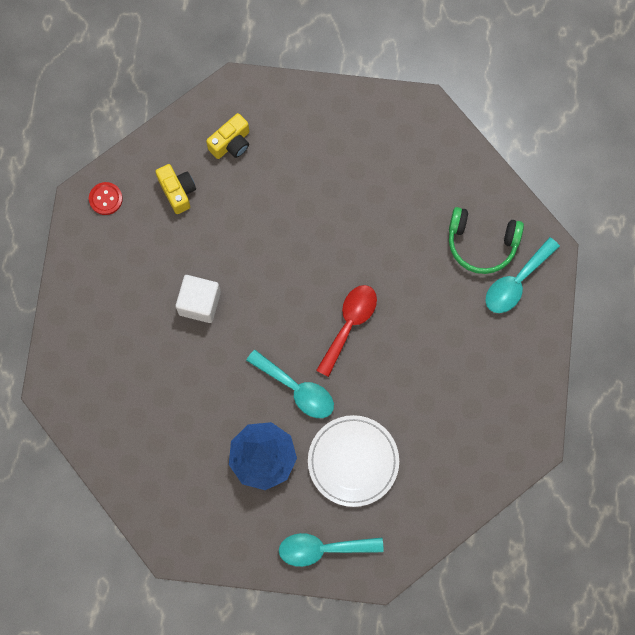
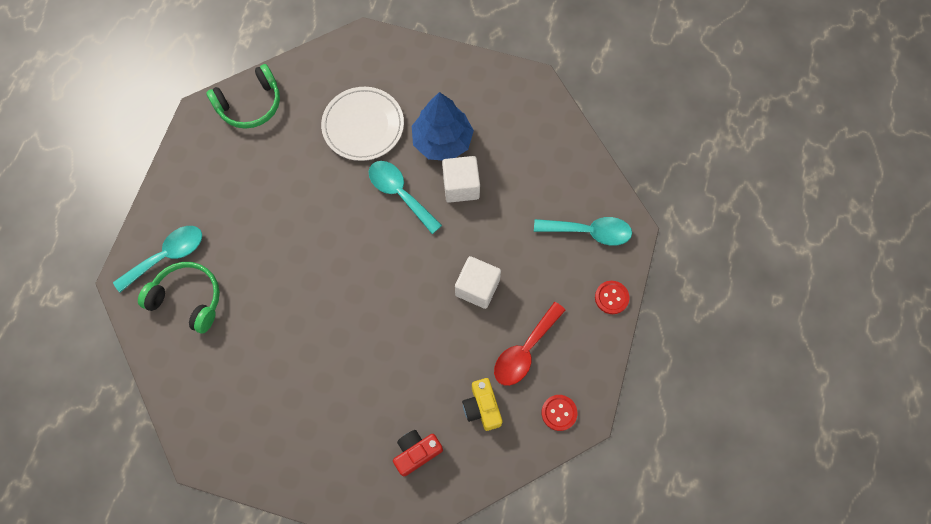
camera: 170 degrees left, 5 degrees down
yellow camera [206,113,249,159] -> red camera [393,430,443,476]
turquoise spoon [279,533,384,567] -> turquoise spoon moved to [534,217,632,246]
red spoon [316,285,377,377] -> red spoon moved to [494,302,565,386]
none -> green headphones [206,64,280,129]
none -> white cube [442,156,480,203]
none -> red button [595,281,629,314]

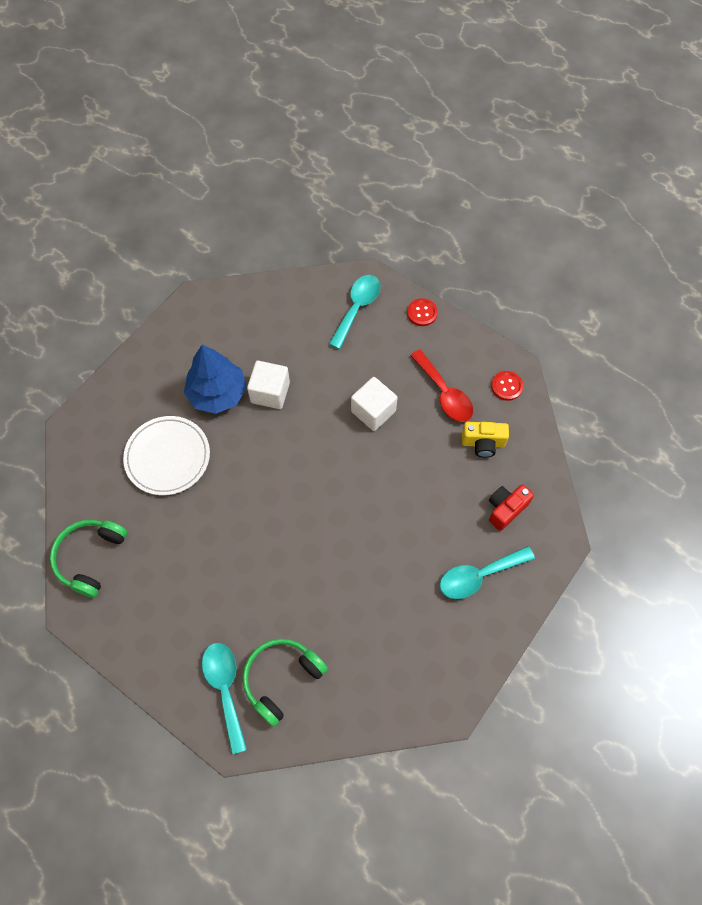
camera: 70 degrees left, 5 degrees down
green headphones [206,64,280,129] -> green headphones turned 150 degrees counterclockwise [50,520,128,598]
turquoise spoon [369,161,442,234] -> turquoise spoon moved to [440,546,535,599]
red camera [393,430,443,476] -> red camera turned 60 degrees clockwise [489,484,534,531]

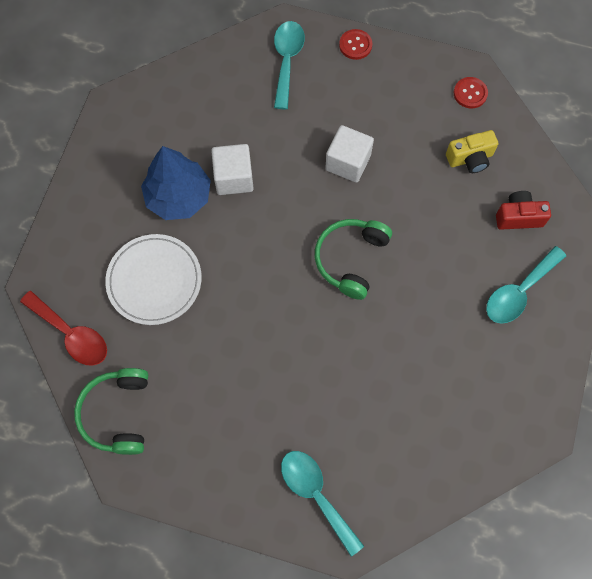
camera: 20 degrees left, 5 degrees up
green headphones [243,639,328,727] -> green headphones moved to [315,219,392,300]
red spoon [410,350,473,422] -> red spoon moved to [20,291,107,366]
red camera [489,484,534,531] -> red camera turned 60 degrees clockwise [496,191,551,230]

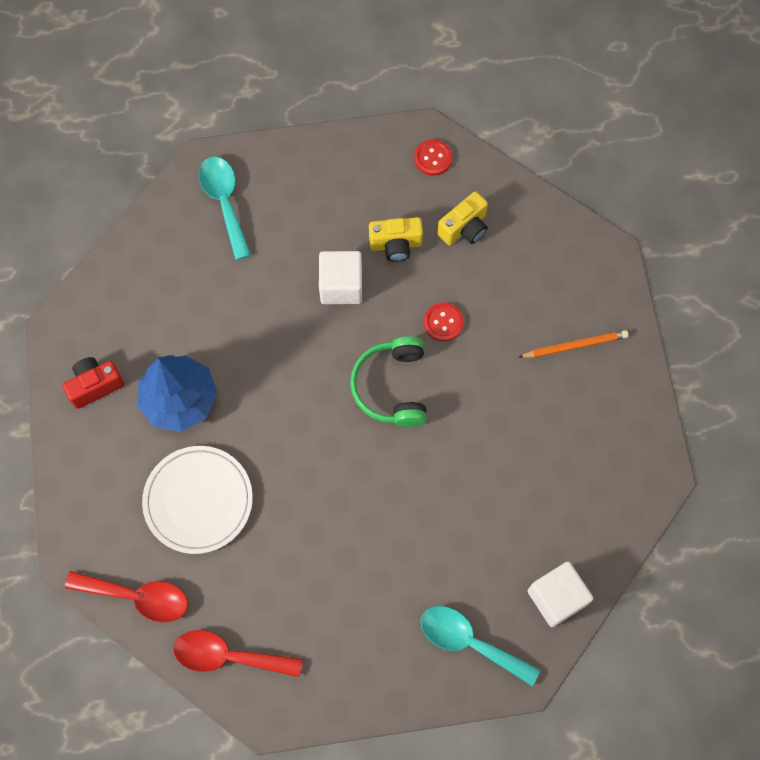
camera: 25 degrees left, 0 degrees up
green headphones [74,368,148,455] -> red spoon [174,630,303,677]
white cube [211,144,254,195] -> white cube moved to [528,561,594,627]
red button [339,29,372,60] -> red button moved to [424,302,464,342]
turquoise spoon [486,246,566,324] -> orange pencil [519,330,629,358]
red camera [496,191,551,230] -> red camera moved to [62,357,125,409]
none -> yellow camera [369,217,423,262]

